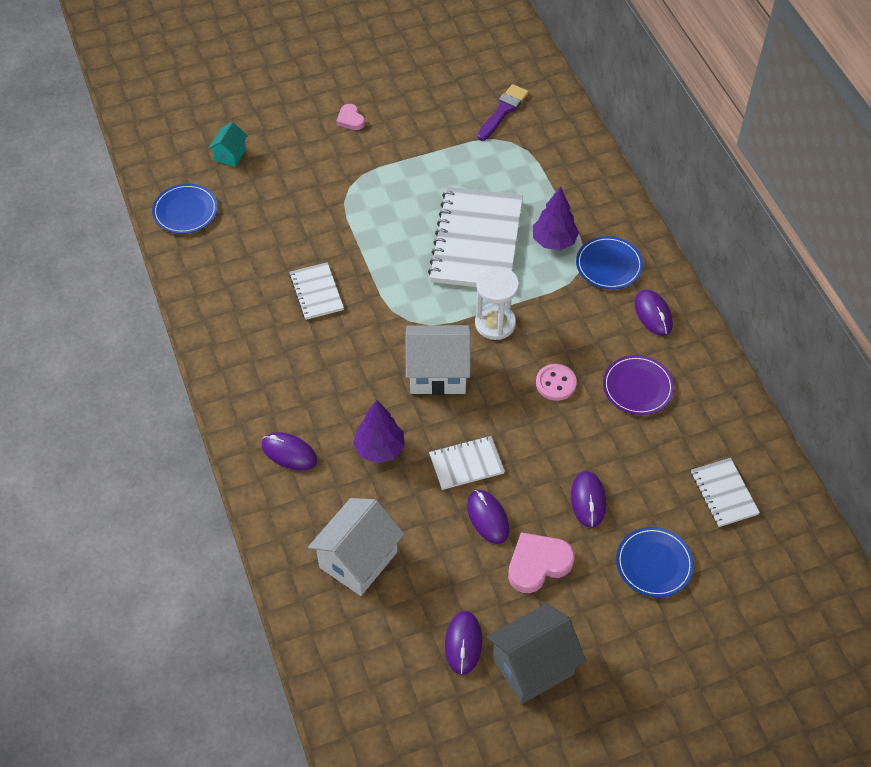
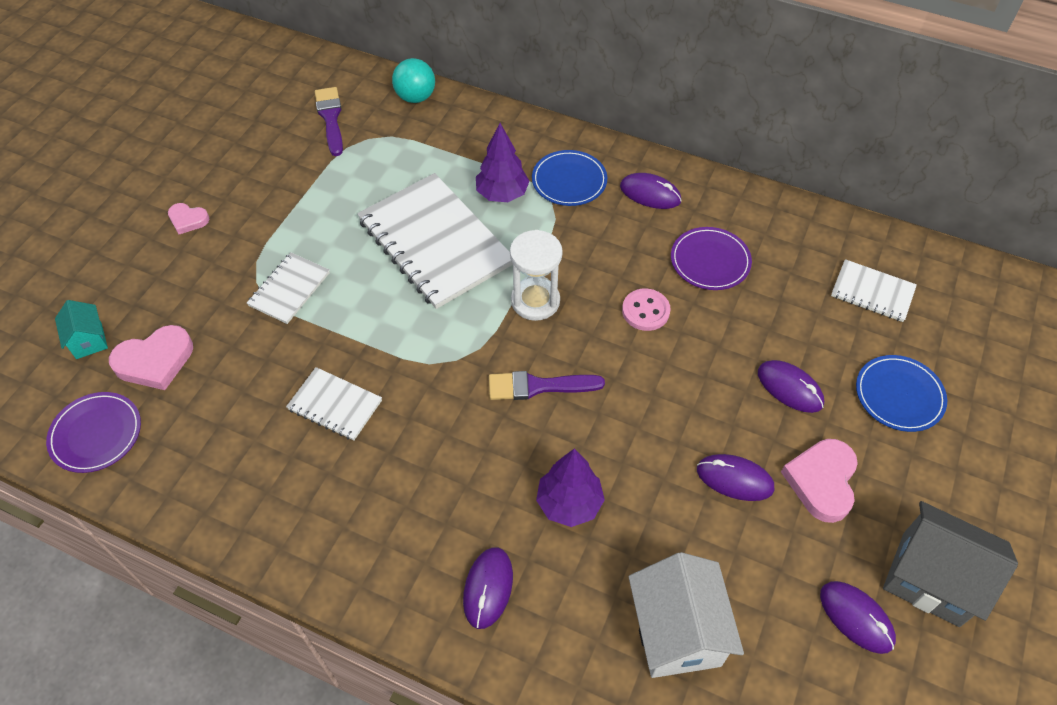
camera: 45 degrees left, 0 degrees up
blue plate [152,184,218,234] -> purple plate [46,392,141,473]
purple mouse [261,432,317,470] -> purple mouse turned 60 degrees counterclockwise [463,547,513,629]
white house [406,325,471,395] -> purple brush [489,371,605,400]
white notebook [429,436,505,490] -> white notebook moved to [247,252,330,324]
grey house [487,603,586,704] -> grey house turned 75 degrees counterclockwise [883,501,1018,627]
none -> pink heart [109,325,193,390]
none -> turquoise ball [392,58,435,103]

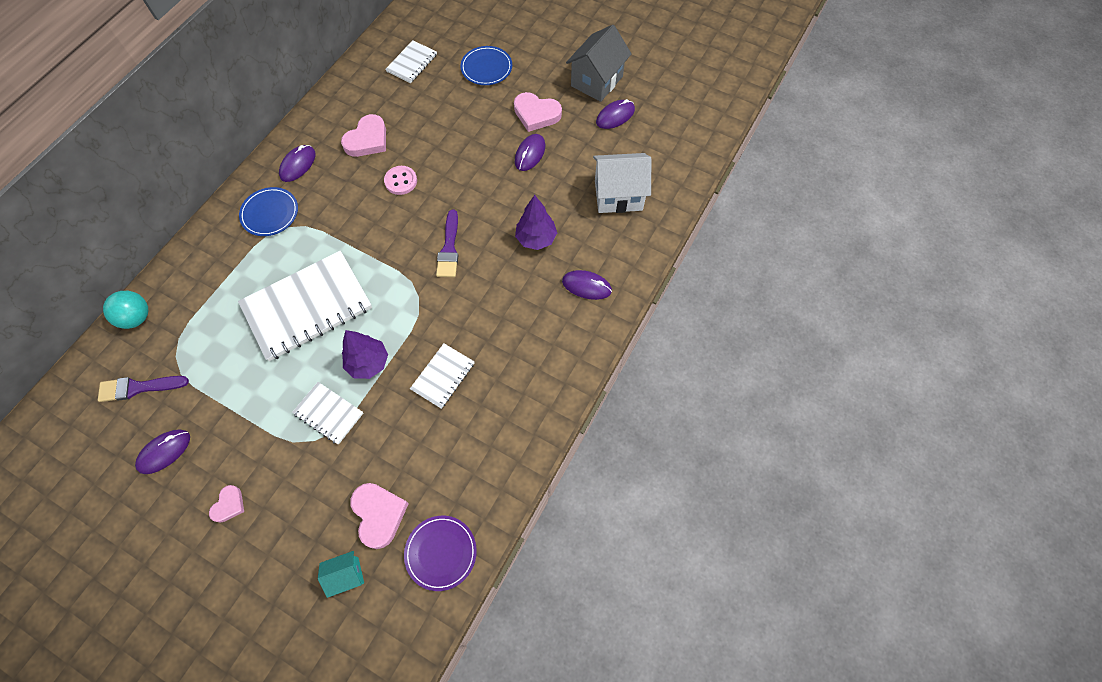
camera: 85 degrees left, 10 degrees up
purple tree [476,123,530,202] -> purple tree moved to [342,330,388,379]
white hourglass [510,230,563,321] -> none
purple plate [671,227,752,290] -> pink heart [341,114,386,157]
purple mouse [758,360,824,413] -> purple mouse moved to [135,429,190,474]

